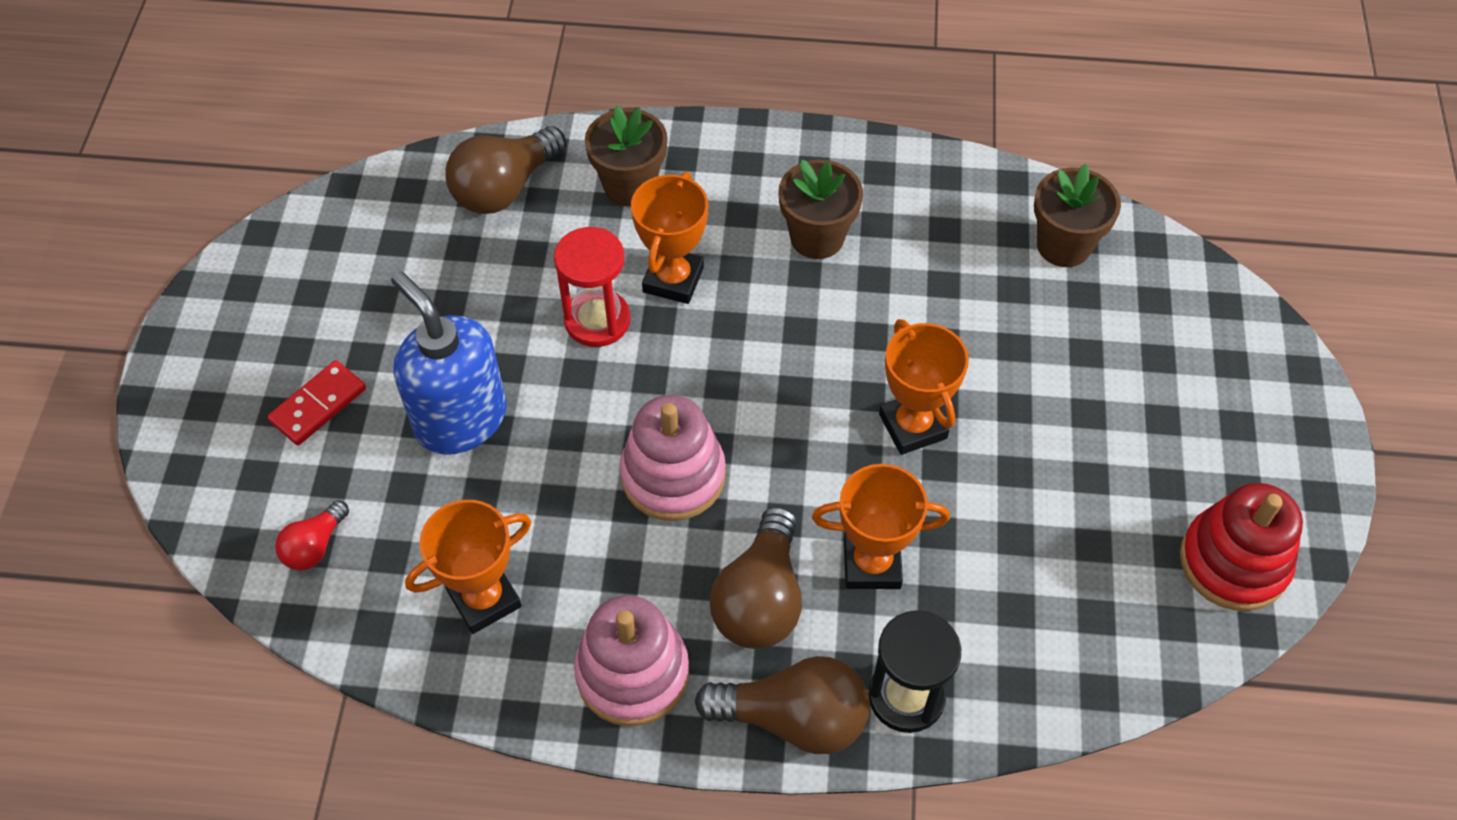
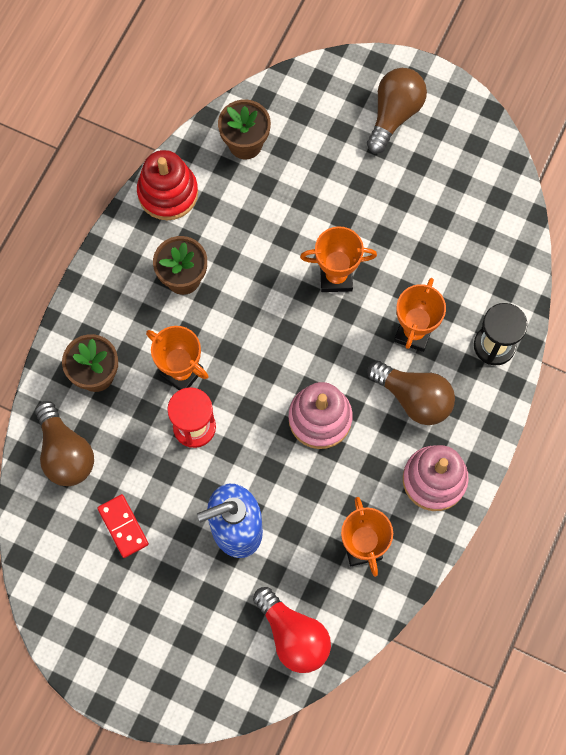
camera: 70 degrees left, 15 degrees up
red domino [267,360,366,445] -> red domino moved to [97,494,149,558]
red light bulb [275,500,349,570] -> red light bulb [253,587,331,673], size x1.82
brown light bulb [695,656,870,754] -> brown light bulb moved to [367,68,427,153]
red stacking toy [1180,483,1303,611] -> red stacking toy moved to [137,150,198,220]

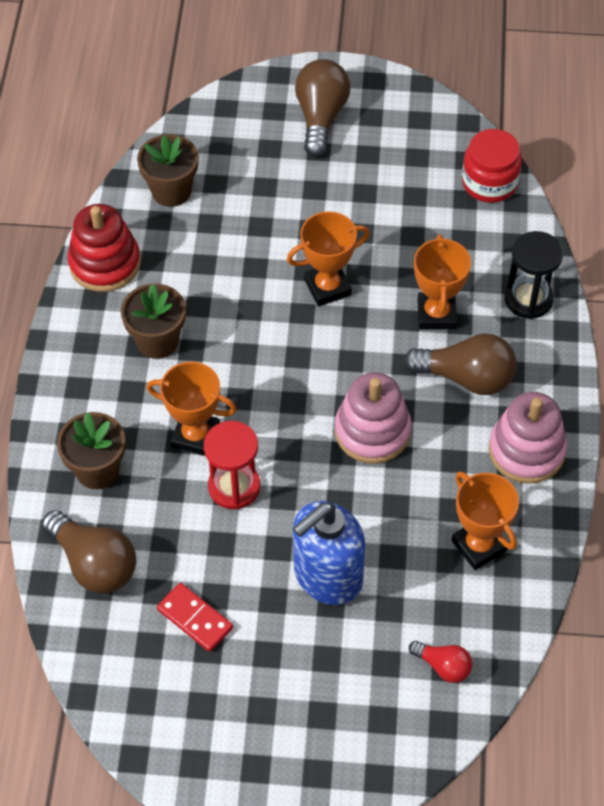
camera: 20 degrees left, 15 degrees down
red light bulb [253,587,331,673] -> red light bulb [409,641,472,683], size x0.55
none -> red jar [462,129,522,203]

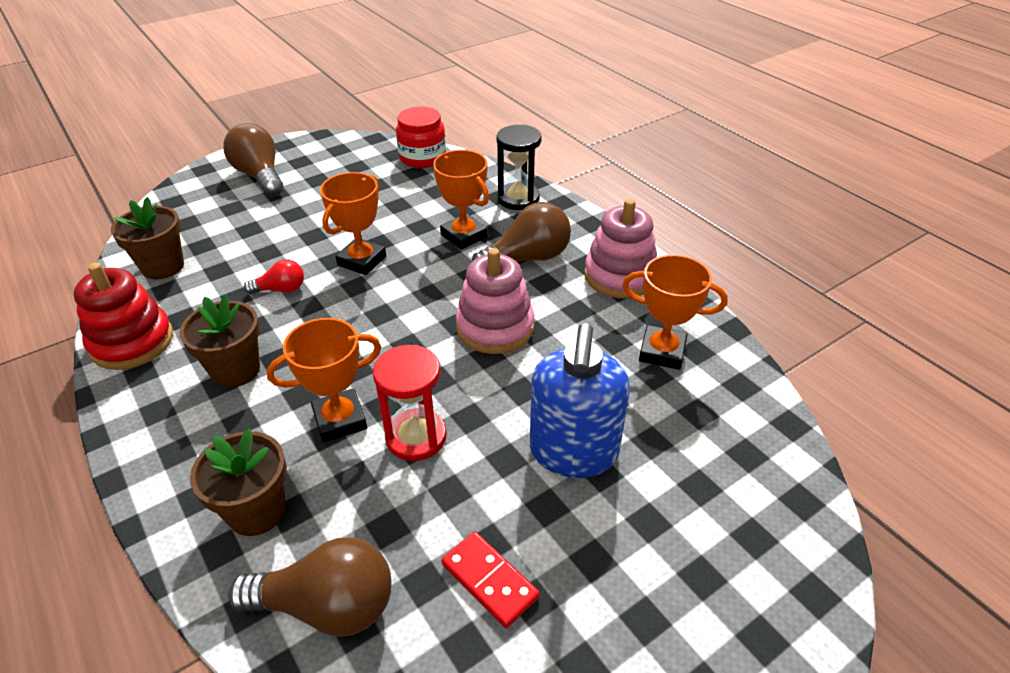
camera: 40 degrees left, 15 degrees down
red domino [157,583,233,652] -> red domino turned 45 degrees clockwise [441,532,540,628]
red light bulb [409,641,472,683] -> red light bulb moved to [244,259,304,294]

